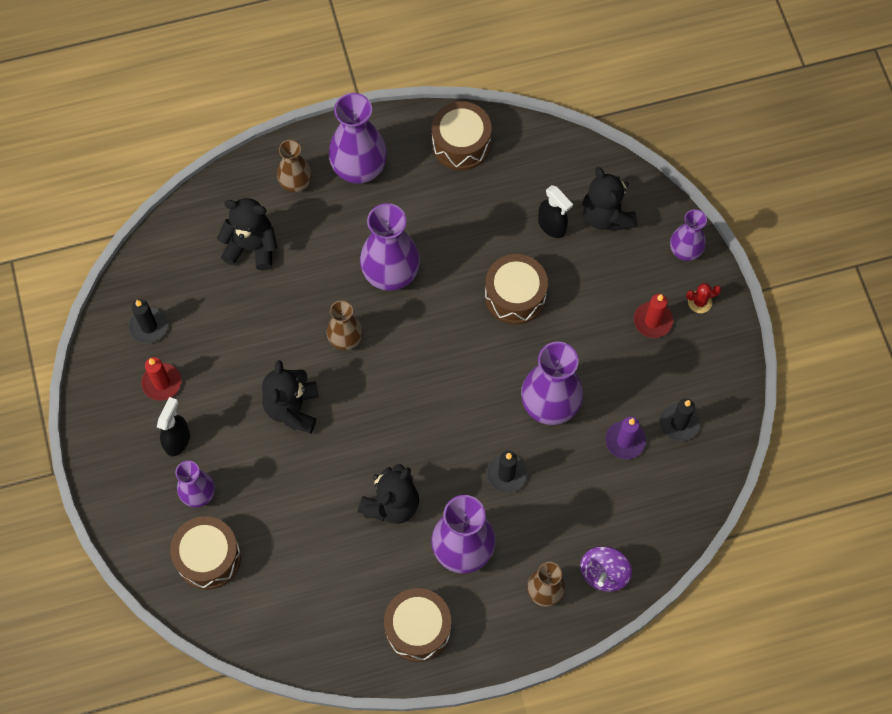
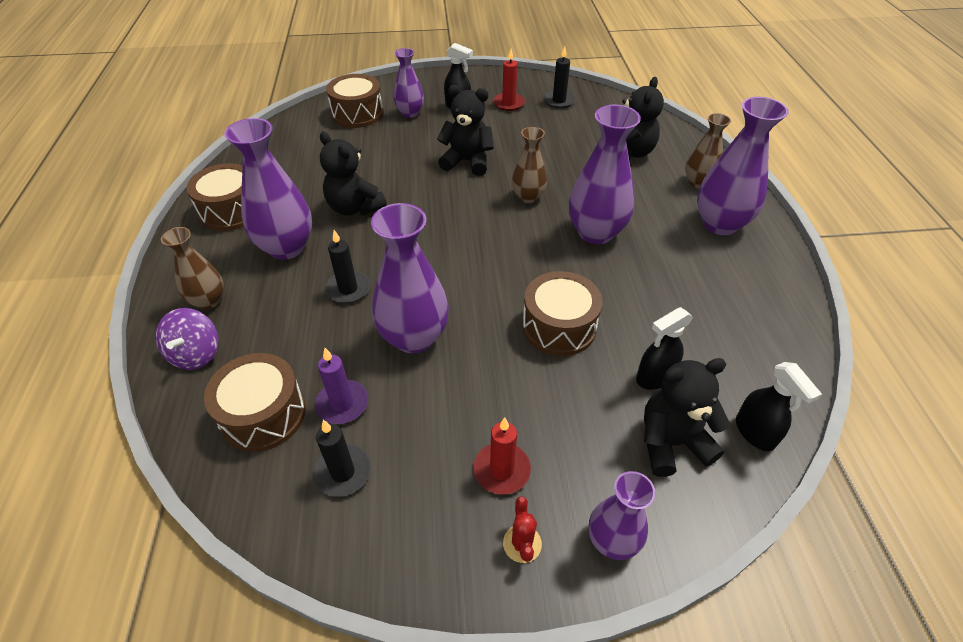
camera: 100 degrees right, 20 degrees down
brown drum [432,101,491,170] -> brown drum moved to [204,353,306,452]
purple spinning top [580,546,632,592] -> purple spinning top turned 120 degrees counterclockwise [156,308,218,370]
none -> black spray bottle [736,362,822,451]

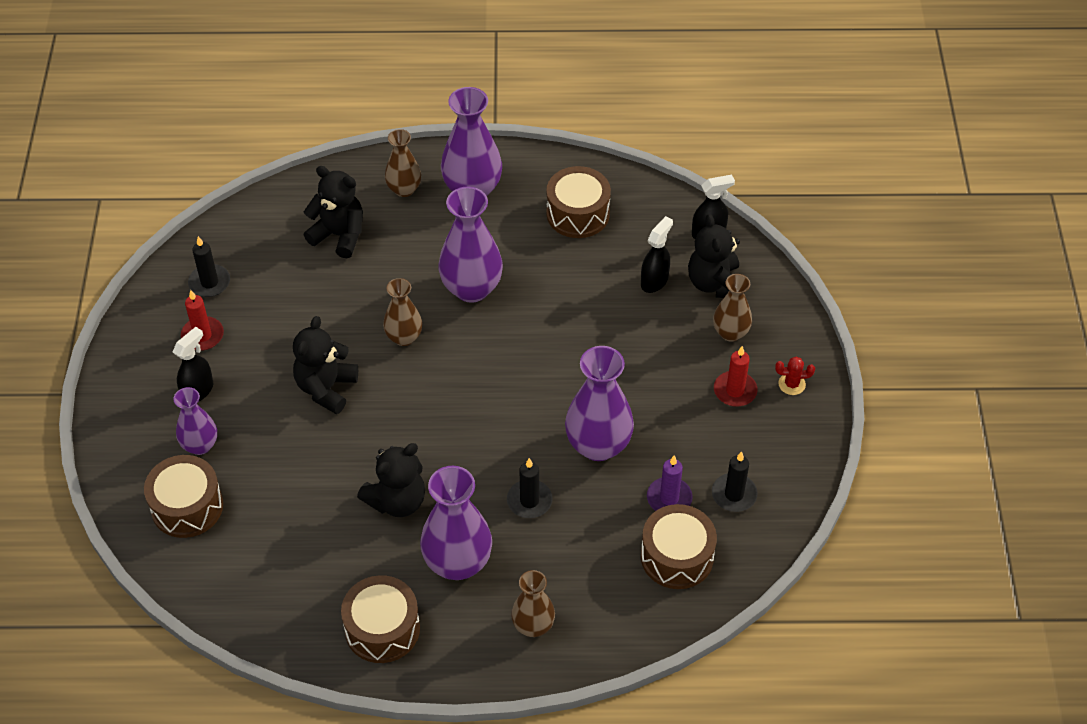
camera: 85 degrees left, 5 degrees up
purple spinning top [156,308,218,370] -> none
brown drum [522,271,603,356] -> brown drum moved to [546,166,611,238]
purple vase [589,471,655,560] -> none
black spray bottle [636,307,693,390] -> black spray bottle turned 120 degrees counterclockwise [641,216,673,293]
none -> brown vase [713,274,752,342]

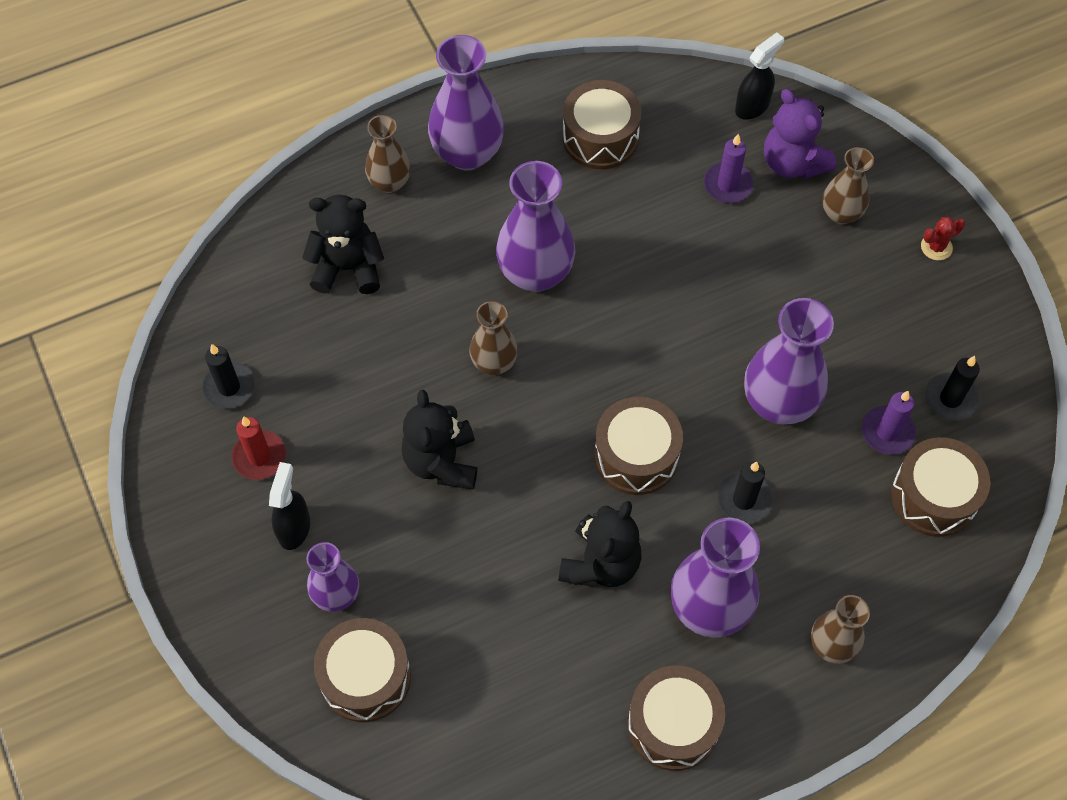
camera: 25 degrees left, 10 degrees up
black spray bottle [641,216,673,293] -> purple candle [704,134,753,203]
black teddy bear [688,214,740,298] -> purple teddy bear [764,89,836,179]
red candle [714,346,758,407] -> none
none -> brown drum [594,397,683,495]

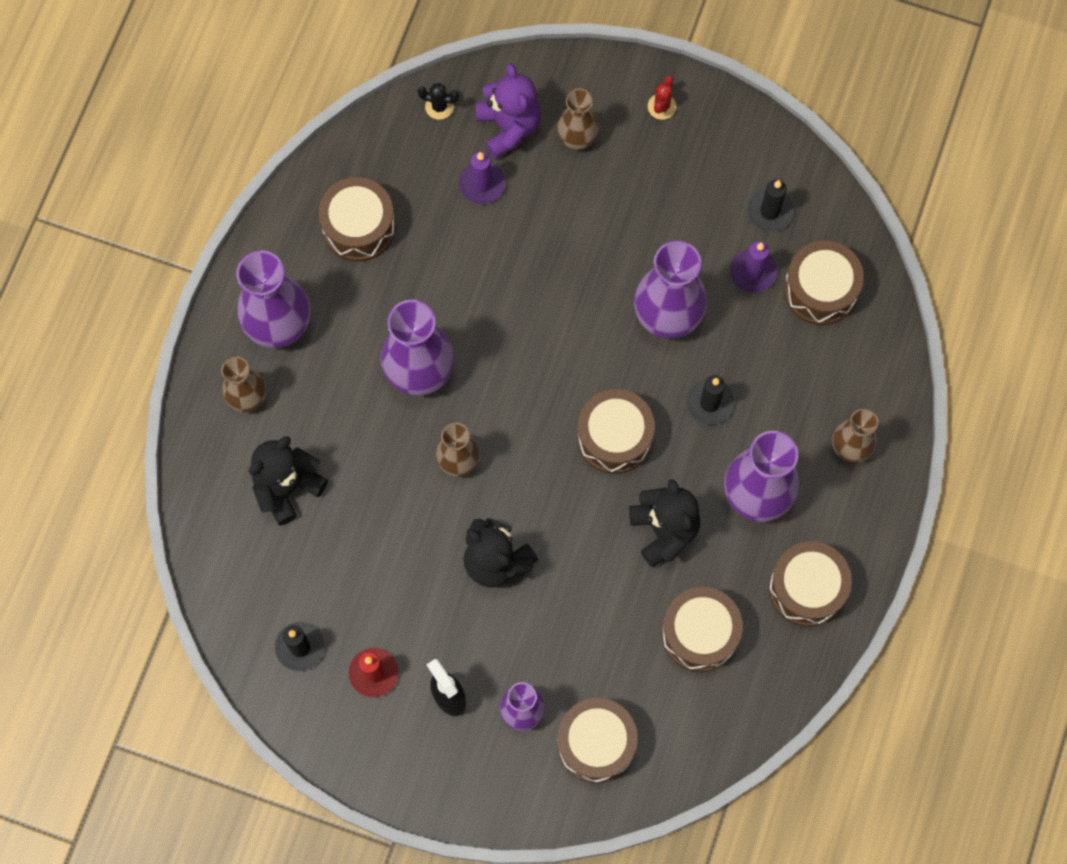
camera: 45 degrees left, 10 degrees up
black spray bottle [735,32,784,120] -> black cactus [418,83,459,120]
purple teddy bear [764,89,836,179] -> purple teddy bear turned 120 degrees counterclockwise [476,63,541,159]
none -> brown drum [661,587,743,672]

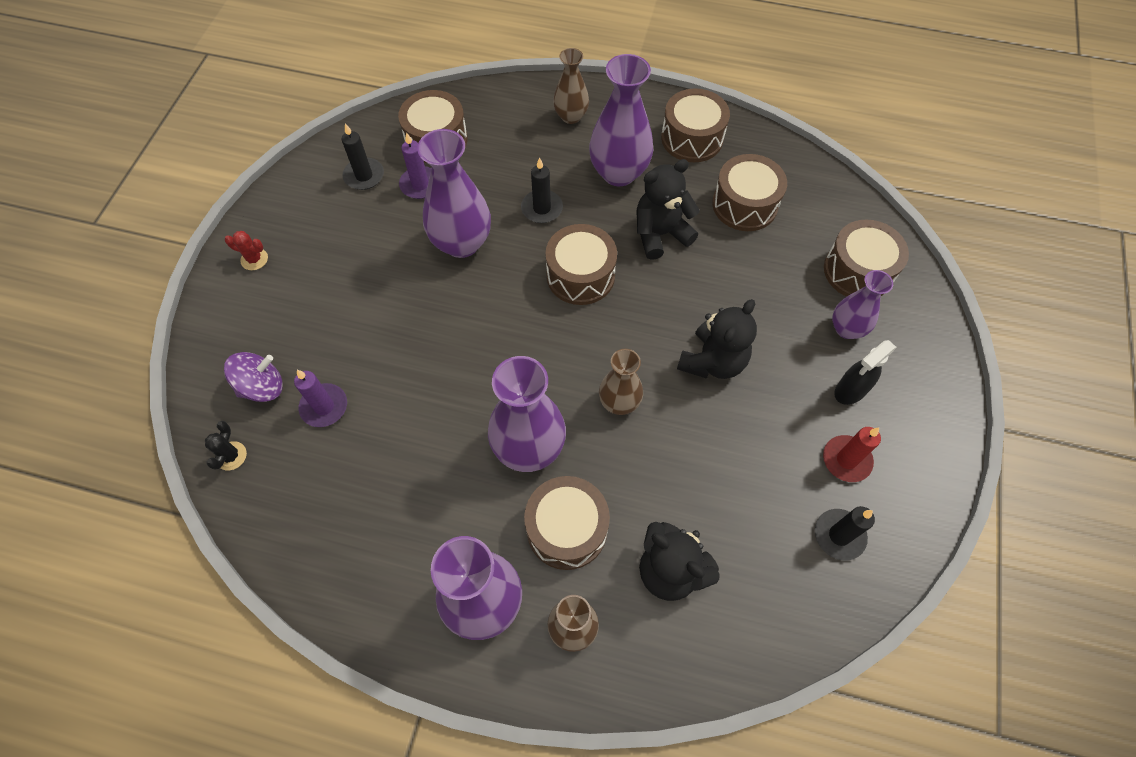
camera: 95 degrees left, 10 degrees down
brown drum [318,177,396,261] -> brown drum moved to [524,476,610,570]
purple teddy bear [476,63,541,159] -> purple spinning top [224,352,282,402]
brown vase [557,89,599,150] -> none

